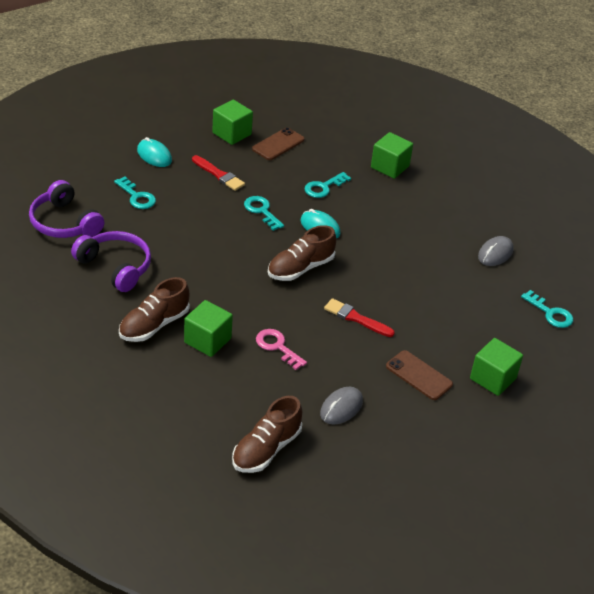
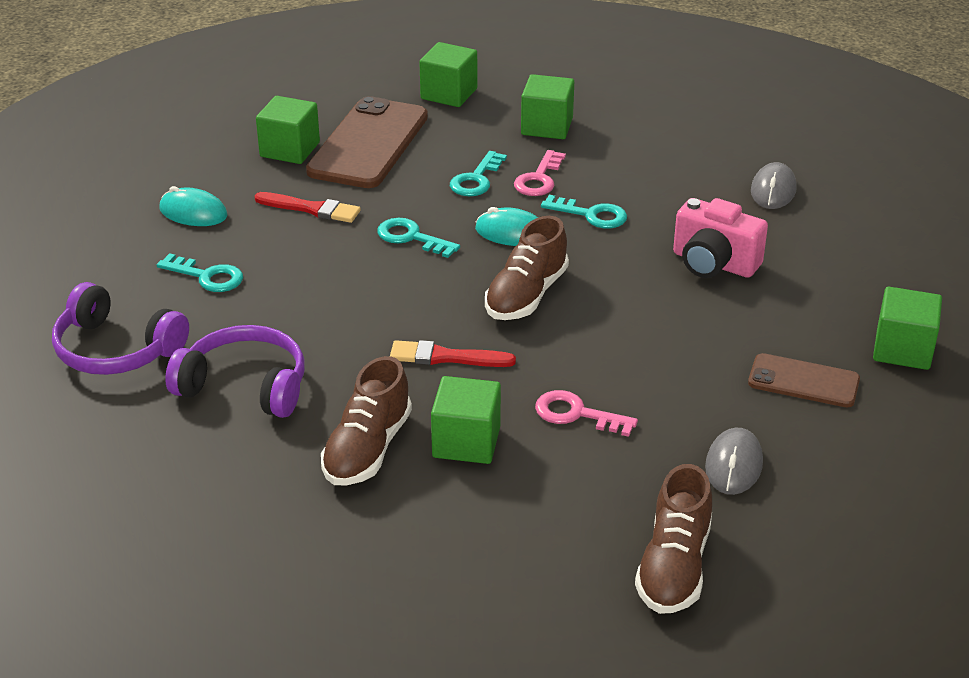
camera: 20 degrees left, 5 degrees down
brown phone [252,127,305,160] -> brown phone [306,96,428,188], size x1.79
red brush [324,298,395,337] -> red brush moved to [390,340,516,367]
turquoise key [521,290,573,328] -> turquoise key moved to [541,195,627,229]
none -> green cube [419,42,477,107]
none -> pink key [514,150,566,196]
none -> pink camera [673,198,768,278]

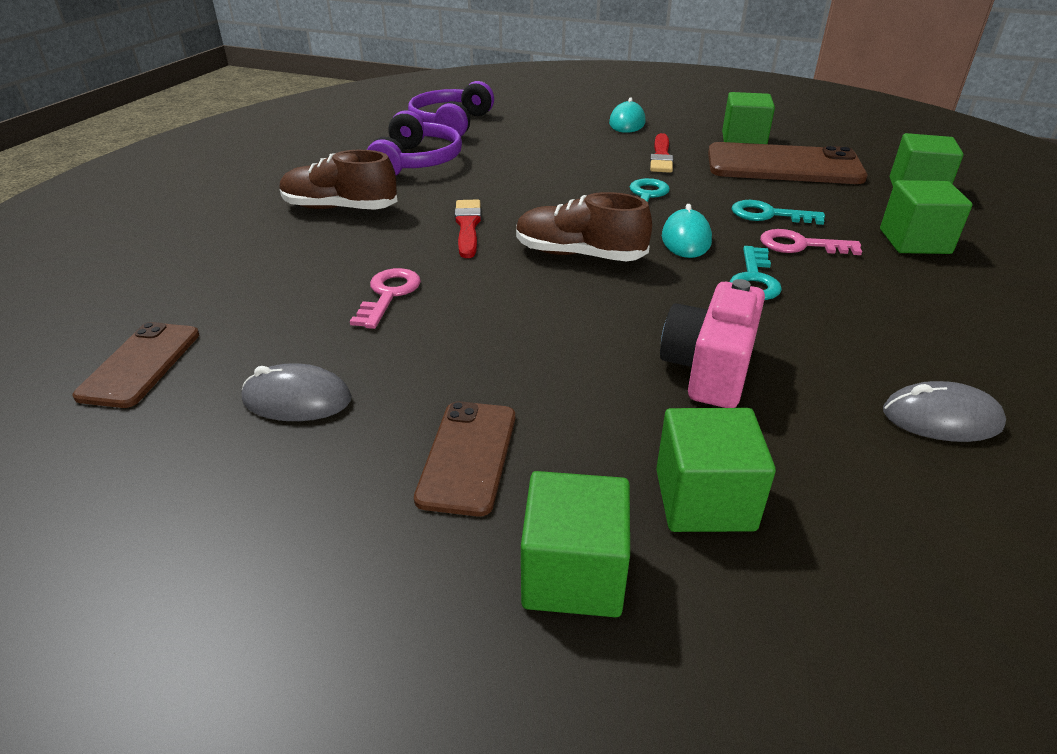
camera: 80 degrees right, 0 degrees up
turquoise key [157,253,243,292] -> none
green cube [431,376,501,464] -> green cube moved to [656,408,776,532]
brown shoe [635,464,712,614] -> brown phone [73,322,199,408]

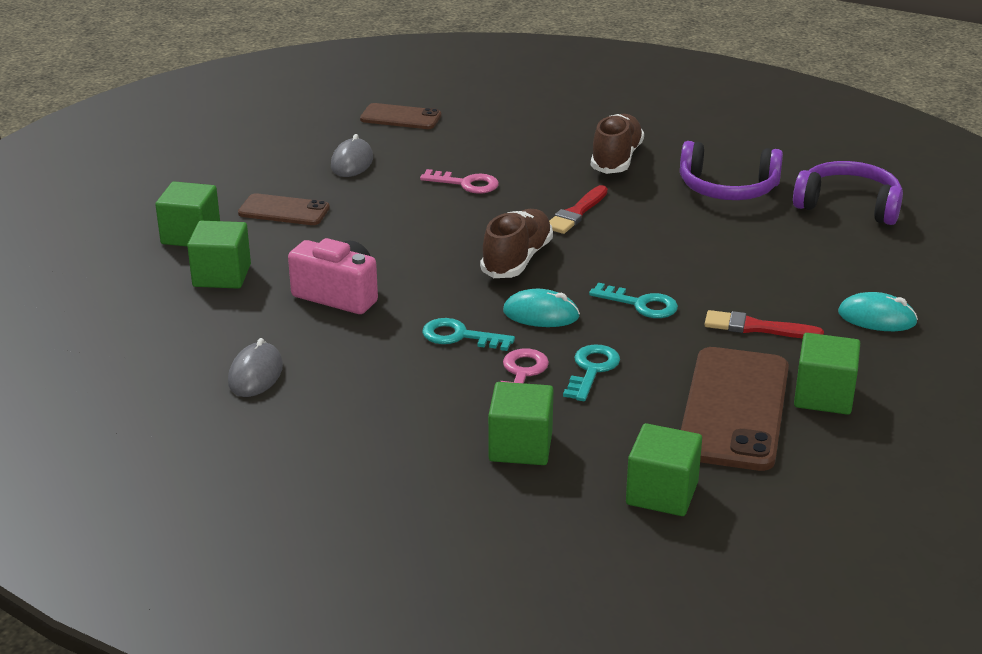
camera: 95 degrees right, 5 degrees down
red brush [455,200,481,258] -> red brush turned 120 degrees clockwise [549,185,608,234]

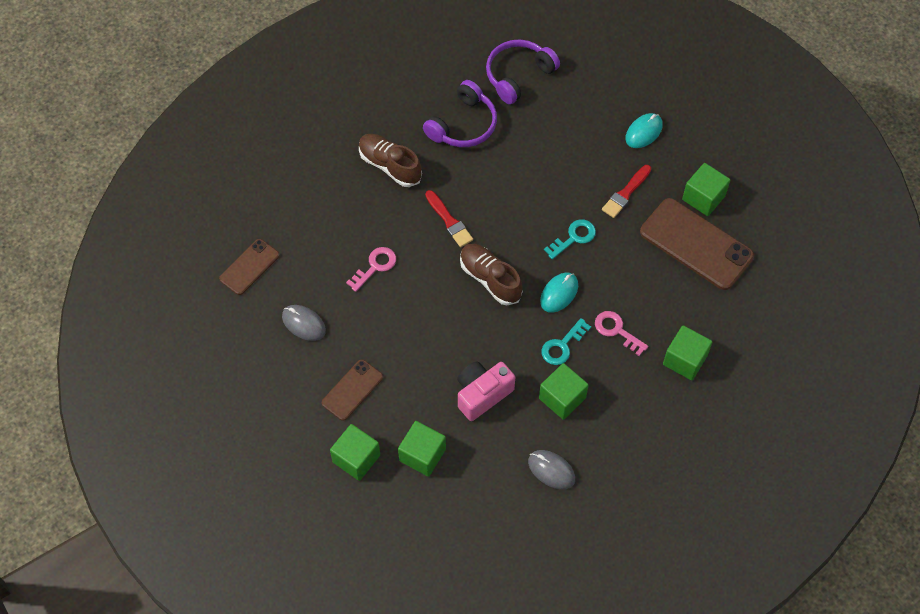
camera: 65 degrees left, 30 degrees up
turquoise key [563,344,620,401] -> none
green cube [626,423,702,516] -> green cube moved to [539,363,589,420]

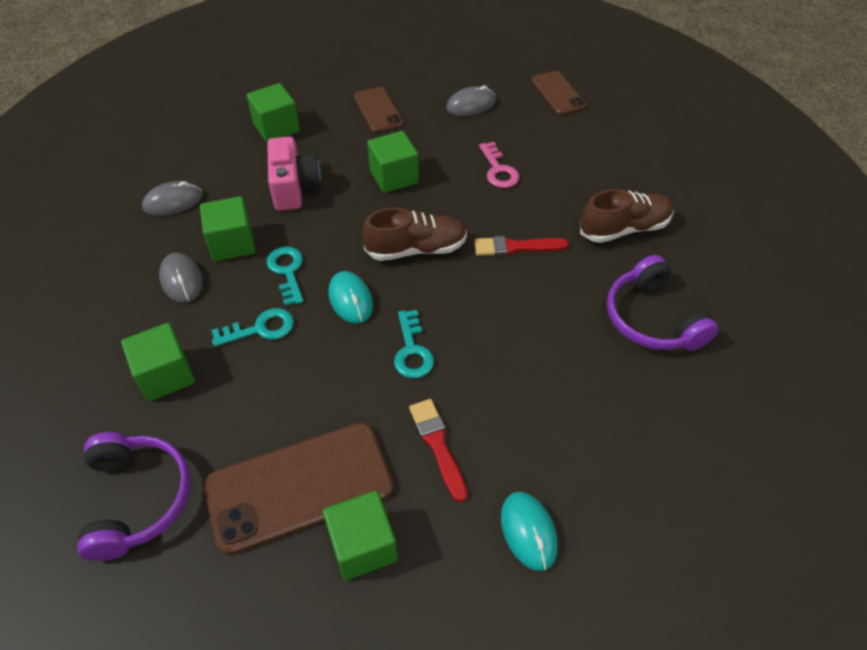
camera: 120 degrees right, 10 degrees down
green cube [330,424,380,481] -> green cube moved to [367,131,419,193]
purple headphones [486,39,560,104] -> purple headphones moved to [77,432,191,561]
pink key [595,311,648,356] -> turquoise key [211,308,294,347]
none -> grey mouse [159,253,203,303]

